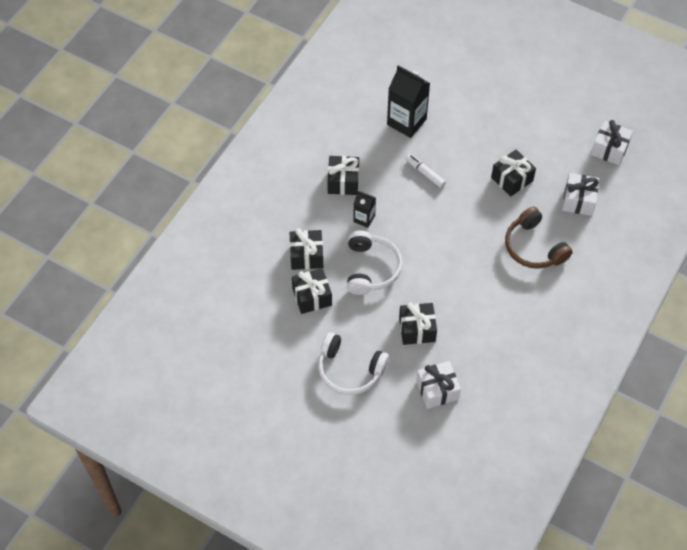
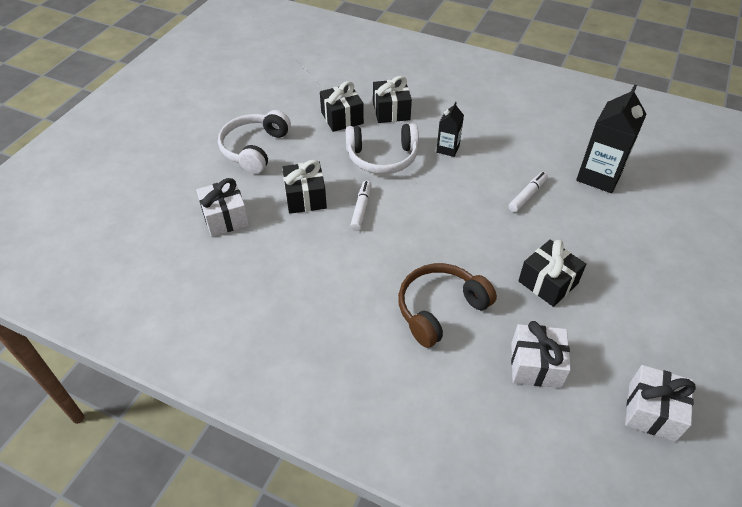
camera: 85 degrees right, 10 degrees down
black gift [327,156,359,195] -> none
none -> white marker [350,180,372,231]

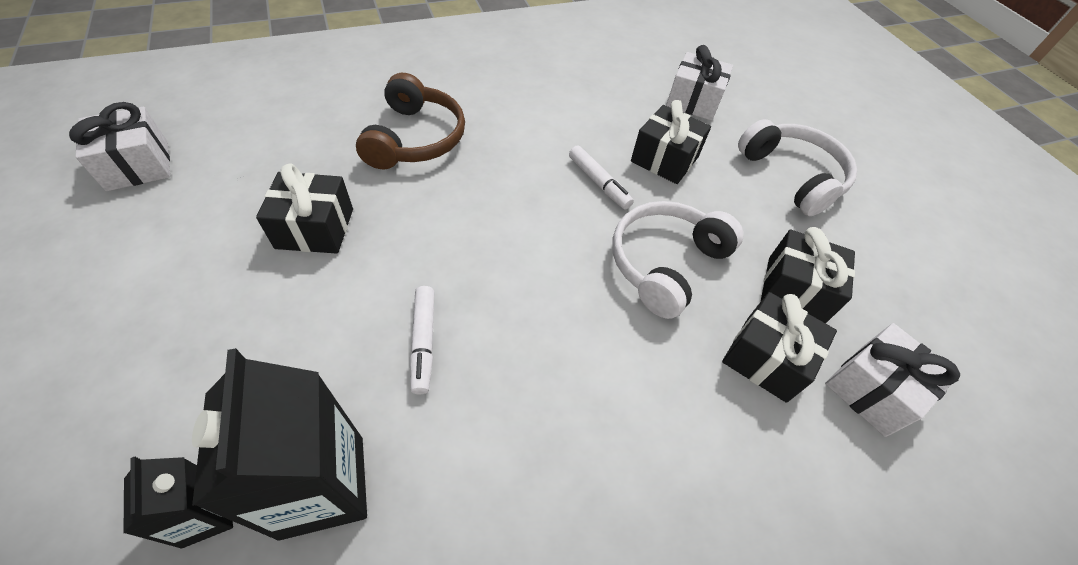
camera: 130 degrees right, 5 degrees up
black carton [436,102,464,157] -> black carton moved to [123,457,233,549]
white gift [511,321,571,388] -> white gift moved to [825,323,960,437]

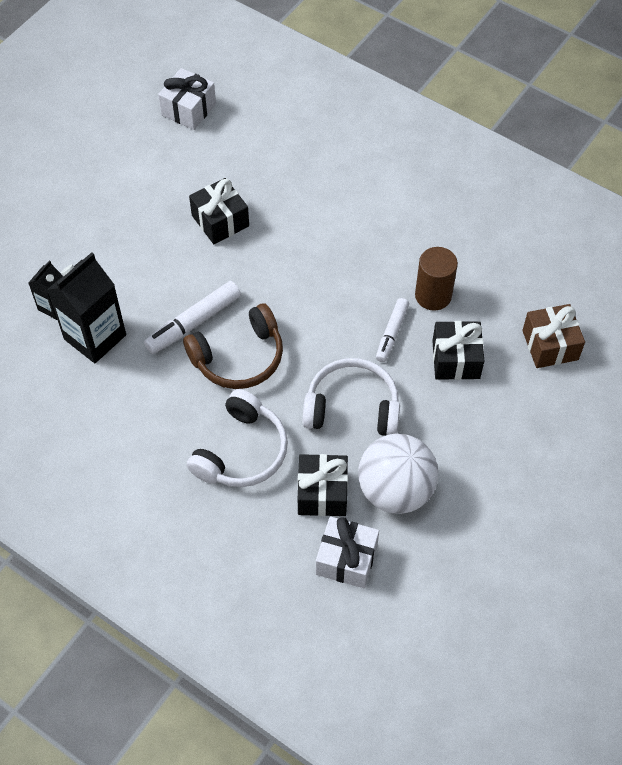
camera: 60 degrees right, 5 degrees up
brown headphones [356,73,465,169] -> brown headphones moved to [183,304,283,389]
white marker [410,286,435,394] -> white marker [144,281,241,354], size x1.51
white gift [666,45,733,121] -> brown gift [522,304,585,368]
white headphones [738,119,857,216] -> white headphones moved to [187,389,288,487]
black gift [761,227,855,323] -> white ball [358,433,438,514]
none -> brown cylinder [415,247,458,311]

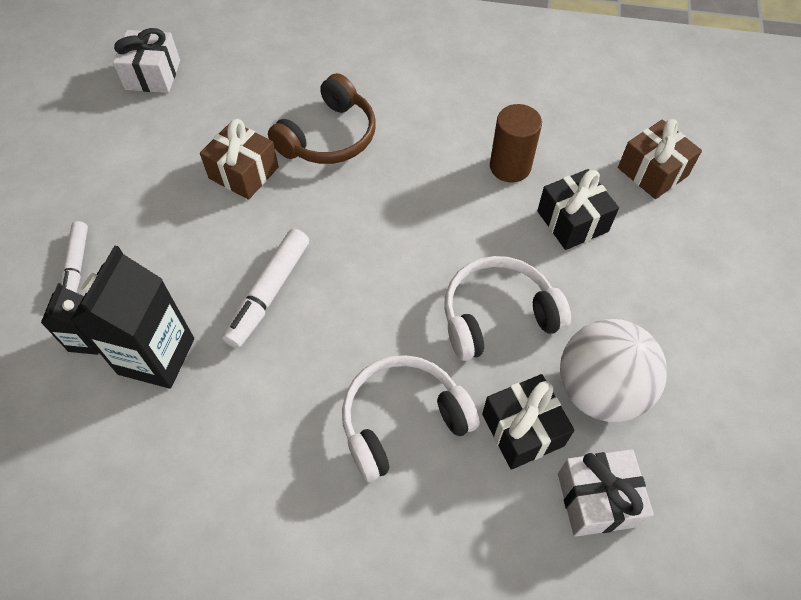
camera: 25 degrees left, 0 degrees up
brown headphones [183,304,283,389] -> brown headphones moved to [268,73,376,164]
white headphones [187,389,288,487] -> white headphones turned 120 degrees counterclockwise [342,355,480,482]
black gift [189,178,249,244] -> brown gift [200,119,279,200]
white marker [376,298,409,362] -> white marker moved to [61,221,88,293]

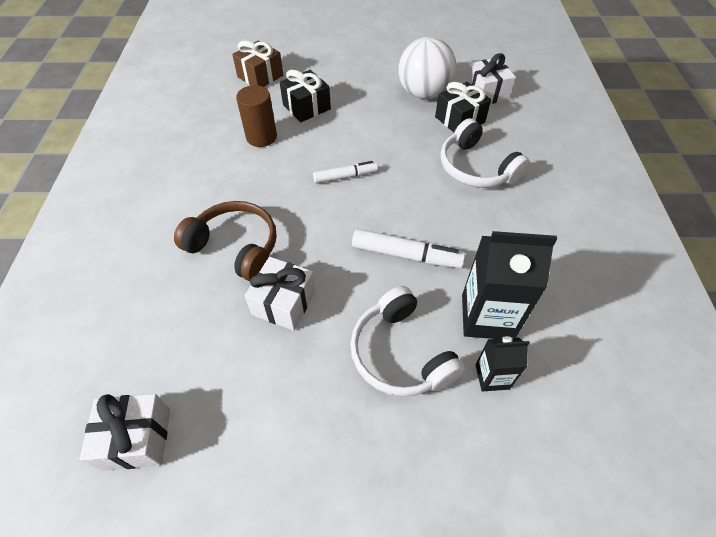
camera: 100 degrees left, 5 degrees down
white marker [61,221,88,293] -> white marker moved to [313,161,378,184]
brown gift [200,119,279,200] -> white gift [245,257,315,331]
white headphones [444,256,571,361] -> white headphones moved to [350,286,465,397]

